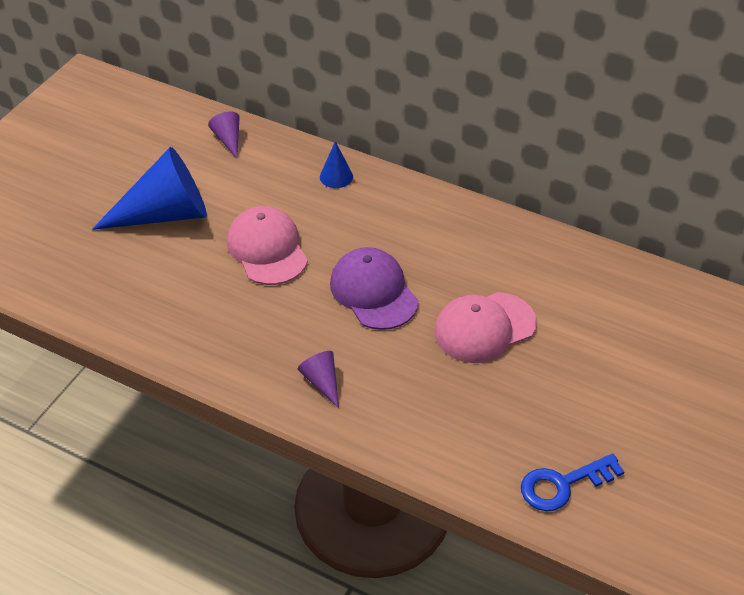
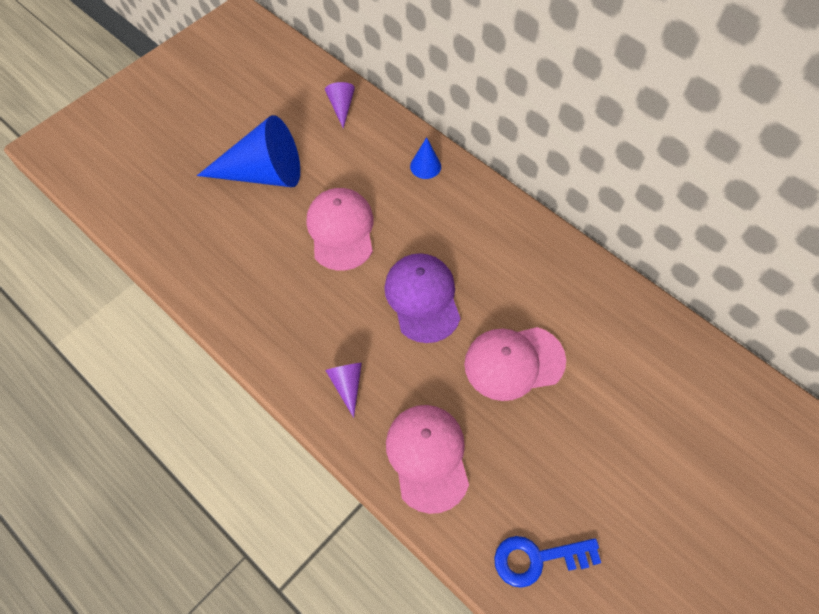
camera: 15 degrees right, 15 degrees up
none -> pink cap [386,405,469,514]

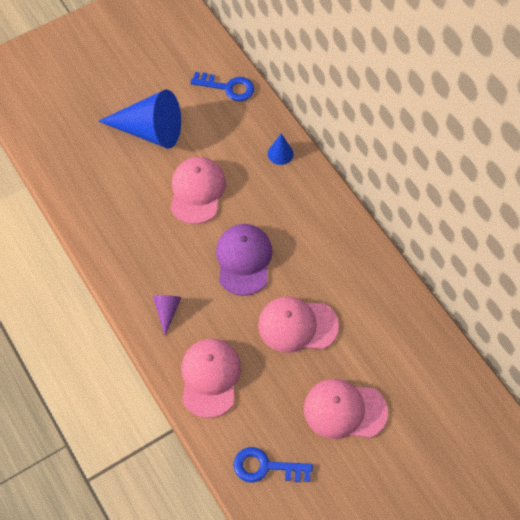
camera: 15 degrees right, 0 degrees up
purple cone [325,82,355,128] -> blue key [190,72,254,101]
none -> pink cap [304,379,388,439]

